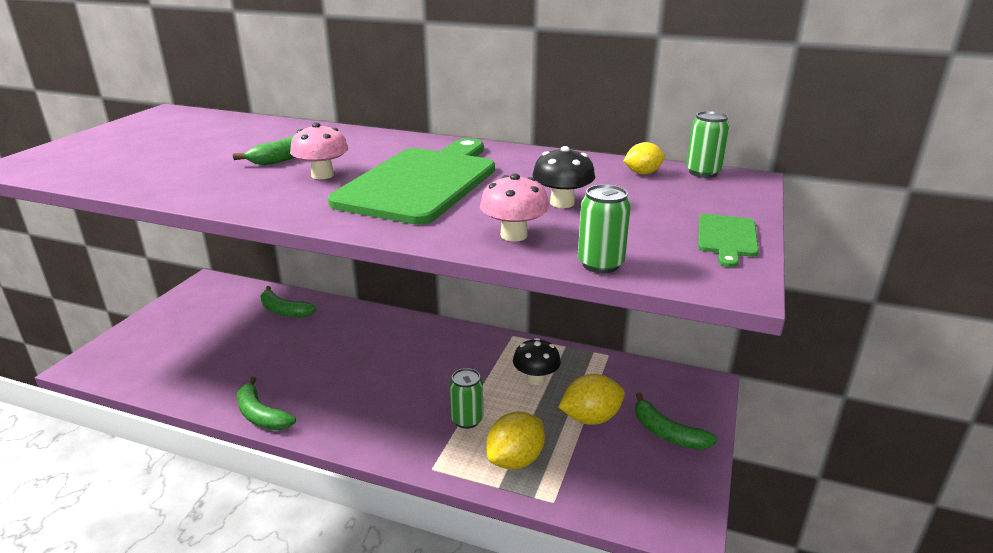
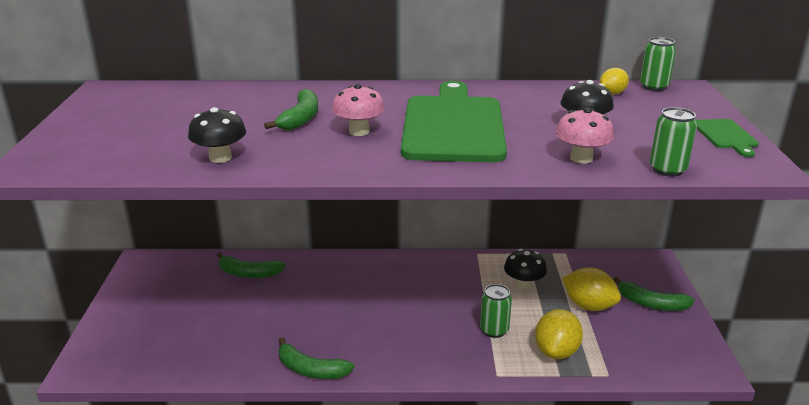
camera: 20 degrees left, 0 degrees up
yellow lemon [559,374,625,425] -> yellow lemon turned 75 degrees clockwise [562,267,621,311]
none -> black mushroom [188,107,246,163]

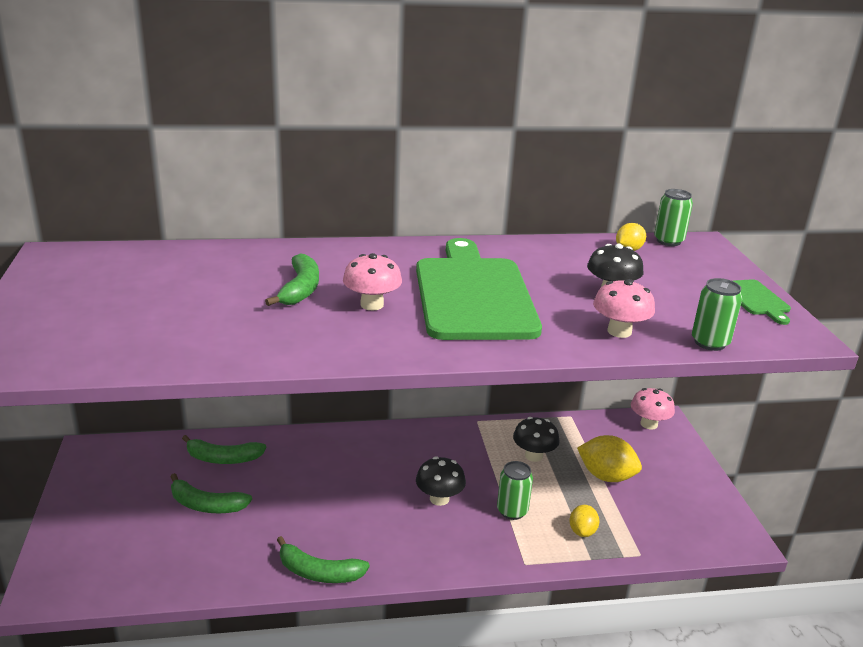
camera: 10 degrees left, 0 degrees up
black mushroom [188,107,246,163] -> black mushroom moved to [416,456,466,506]
yellow lemon [535,309,583,359] -> yellow lemon [569,505,599,537], size x0.59
green banana [613,277,695,311] -> green banana moved to [170,473,252,514]
none -> pink mushroom [631,388,675,430]

